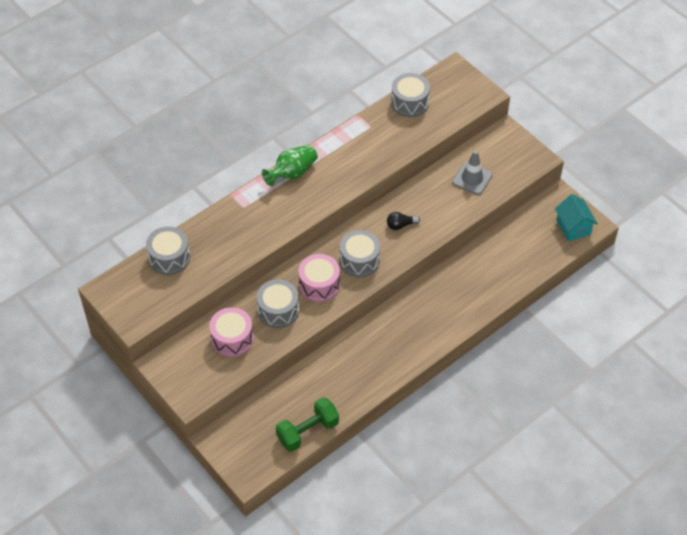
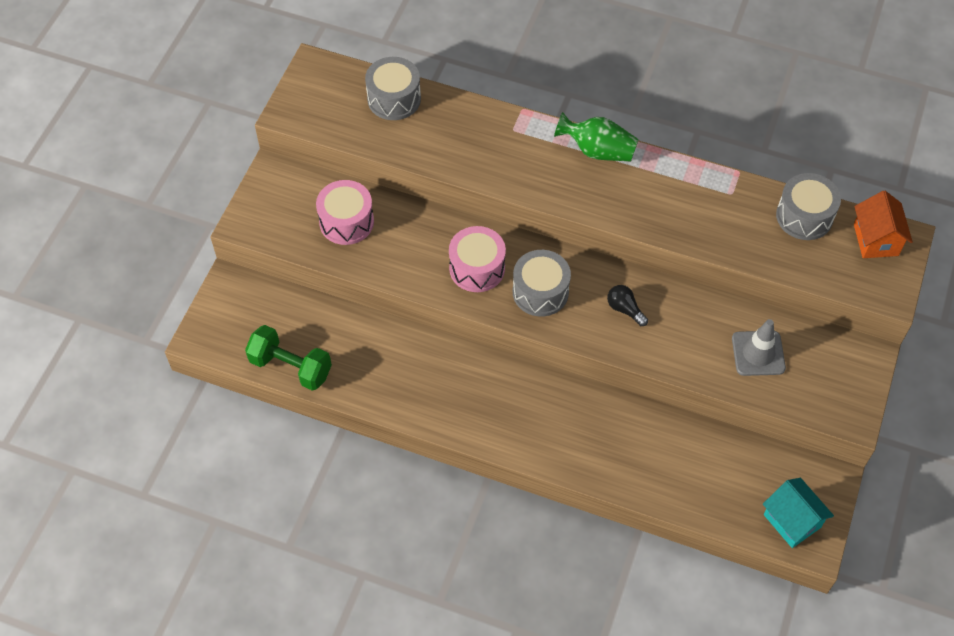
camera: 60 degrees right, 5 degrees up
grey drum [257,279,299,328] -> none
turquoise house [555,194,598,241] -> turquoise house turned 75 degrees counterclockwise [763,478,834,548]
none -> orange house [854,191,913,258]

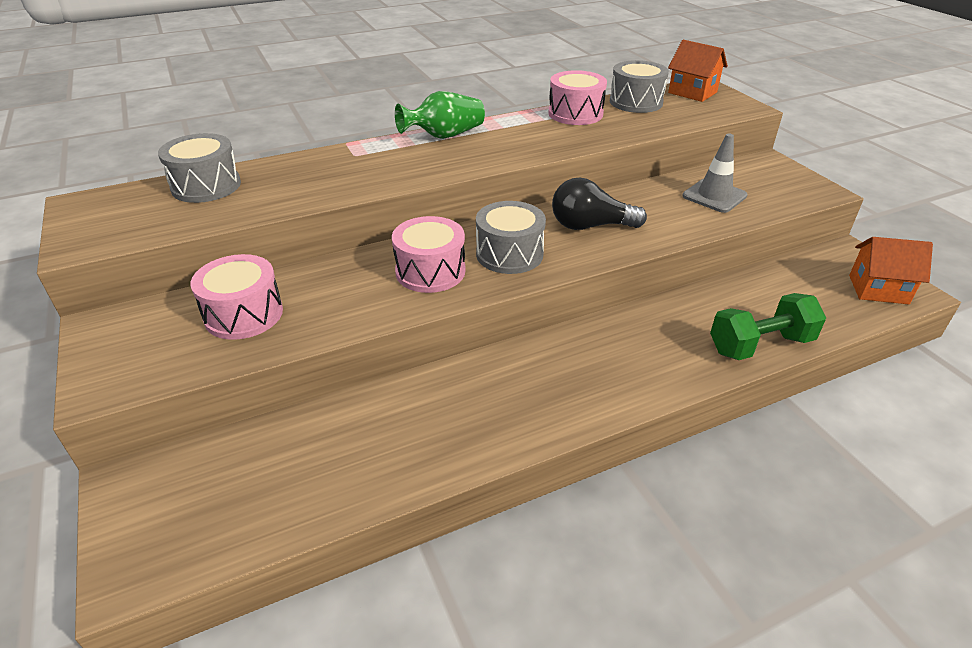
camera: 45 degrees left, 20 degrees down
green dumbbell [245,325,332,391] -> green dumbbell moved to [710,293,826,360]
black light bulb [607,285,648,326] -> black light bulb [552,177,647,230], size x1.71
turquoise house [763,478,834,548] -> orange house [849,237,933,304]
none -> pink drum [548,70,607,125]

